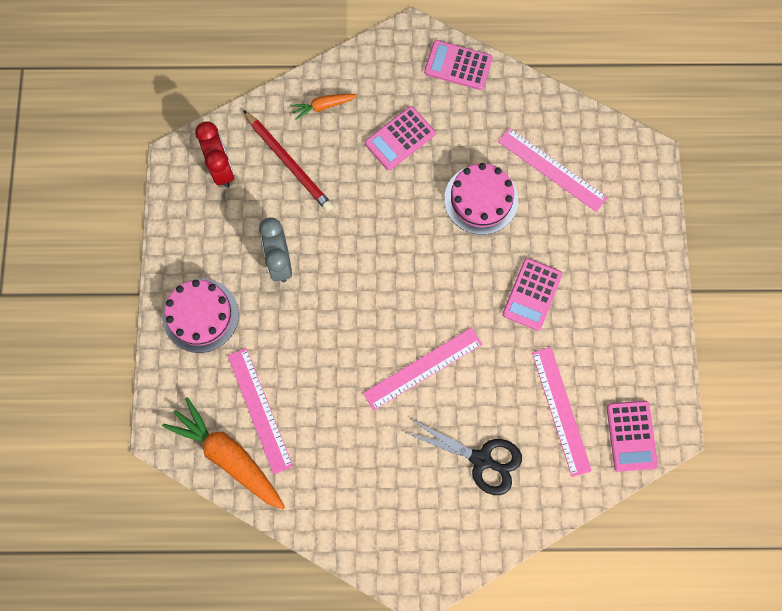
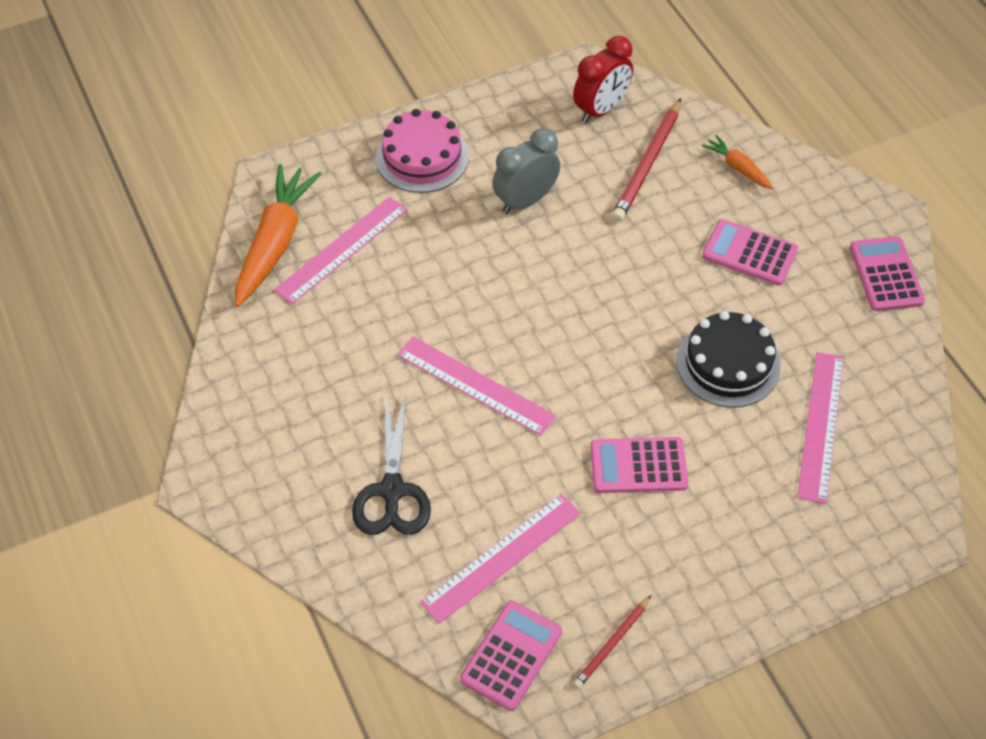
camera: 65 degrees right, 20 degrees down
pink cake [444,163,518,235] -> black cake [676,311,781,408]
pink calculator [606,401,658,472] -> pink calculator turned 150 degrees clockwise [460,600,562,711]
none -> red pencil [573,595,651,689]

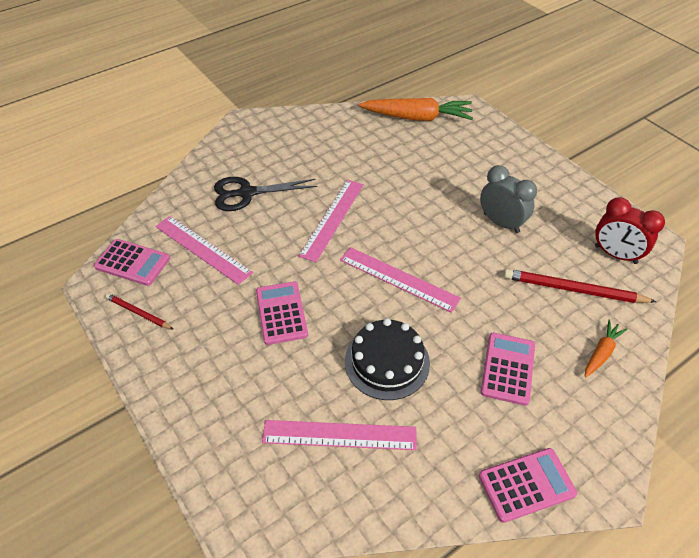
camera: 80 degrees right, 5 degrees down
pink ruler [274,196,408,304] -> pink ruler moved to [340,247,461,313]
pink cake [376,109,469,193] -> none

